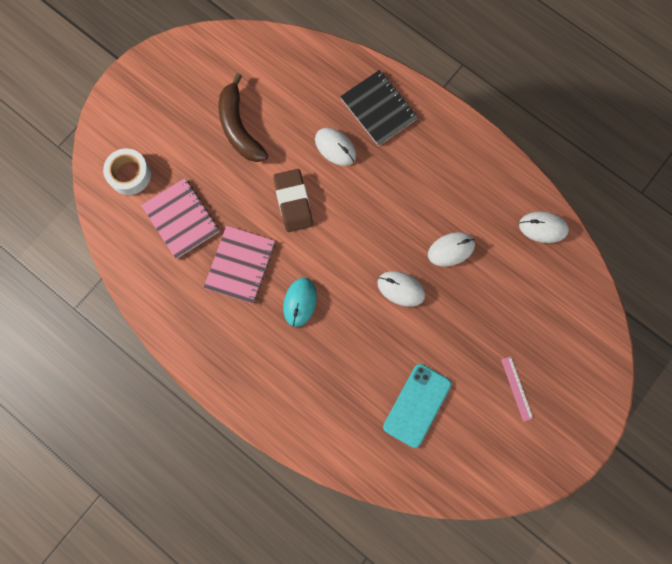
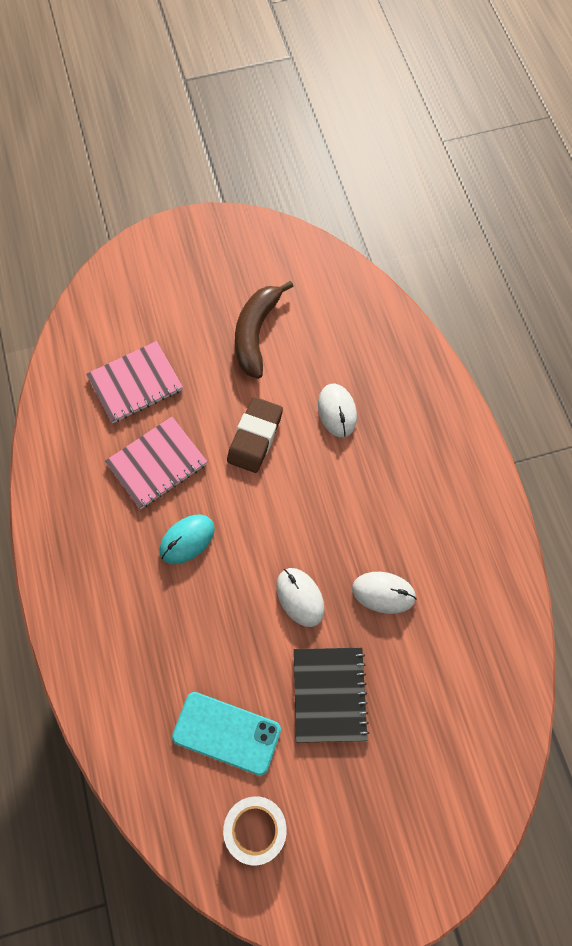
camera: 35 degrees right, 10 degrees down
white tape [103,149,151,195] -> white tape moved to [223,796,287,865]
pink notebook [141,178,219,259] -> pink notebook turned 60 degrees clockwise [86,341,183,423]
black notebook [340,70,418,146] -> black notebook moved to [294,648,369,743]
turquoise phone [383,364,451,448] -> turquoise phone turned 45 degrees clockwise [172,692,281,776]
pink ruler [501,356,533,422] -> none
white mouse [519,211,569,243] -> none

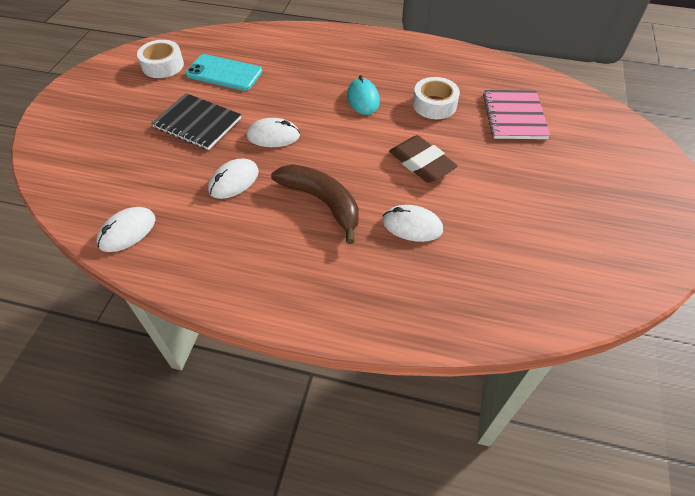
camera: 120 degrees right, 15 degrees down
pink notebook [105,417,208,509] -> white tape [413,77,460,119]
turquoise phone [172,692,281,776] -> turquoise phone turned 60 degrees clockwise [185,54,262,91]
brown banana [235,281,294,379] -> brown banana moved to [271,164,359,244]
none -> white mouse [97,207,155,252]

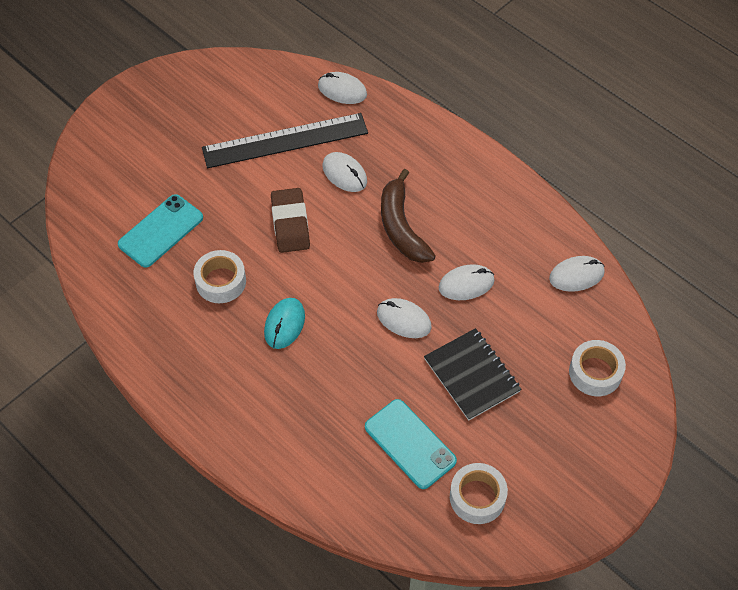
camera: 150 degrees left, 5 degrees up
pink notebook [483,90,550,139] -> turquoise phone [118,194,203,268]
none -> black ruler [202,113,368,168]
none -> white mouse [318,72,367,104]
none -> white tape [569,340,626,396]

